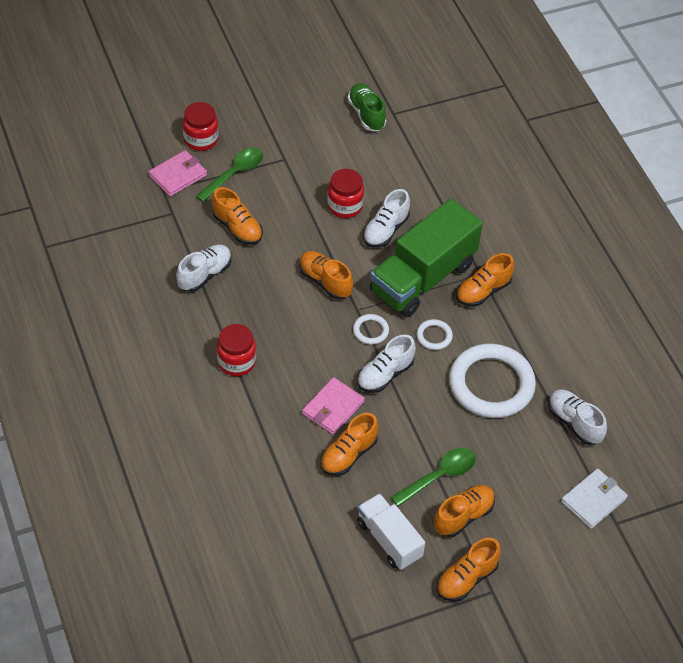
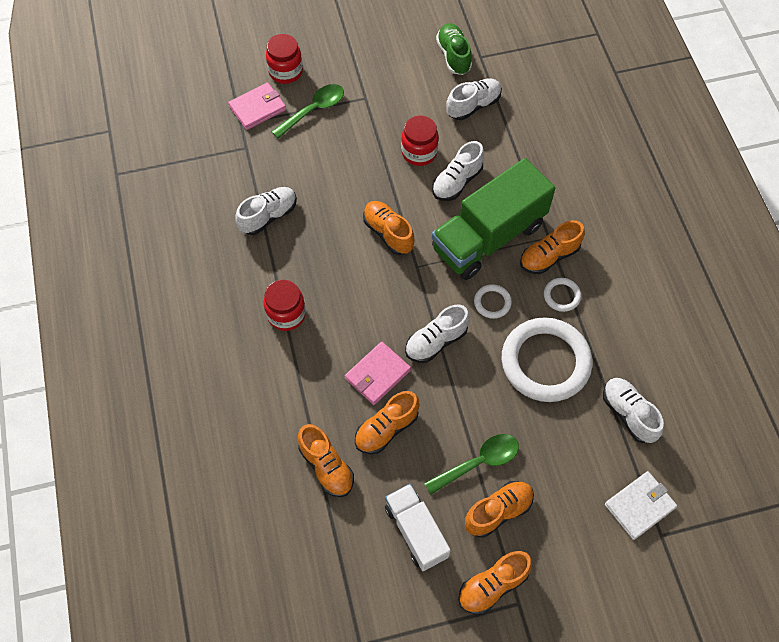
camera: 10 degrees right, 10 degrees up
orange shoe [212,187,263,245] -> orange shoe moved to [298,424,354,497]
white ring [353,314,389,345] -> white ring moved to [544,278,581,312]
none -> white shoe [446,78,502,120]

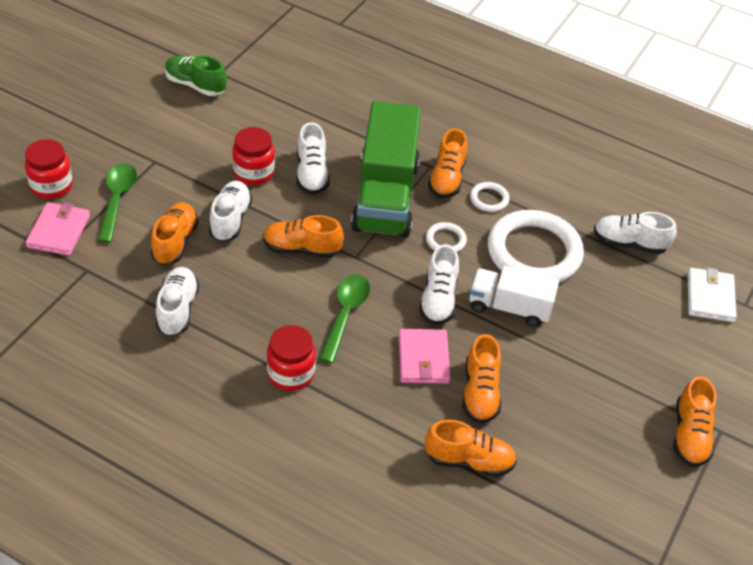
camera: 50 degrees left, 15 degrees down
white truck [385,484,451,571] -> white truck moved to [469,266,559,327]
green spoon [424,434,519,495] -> green spoon moved to [319,274,370,363]
white shoe [446,78,502,120] -> white shoe moved to [209,181,252,242]
orange shoe [465,481,534,538] -> orange shoe moved to [151,202,199,265]

